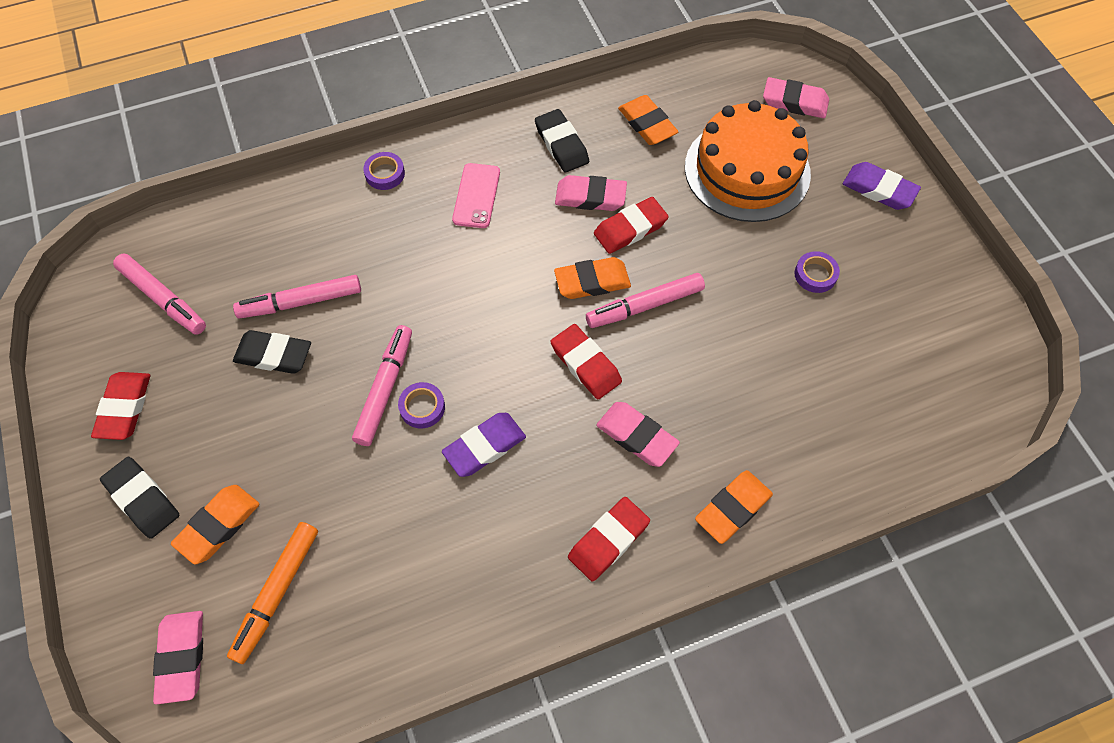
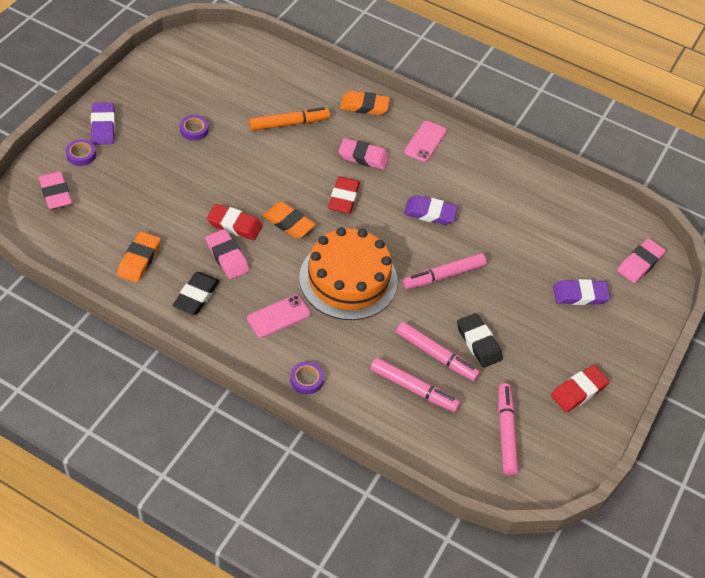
camera: 135 degrees left, 10 degrees down
black eraser [100,457,179,539] -> none
orange eraser [171,485,259,565] -> purple eraser [553,279,610,305]
orange marker [227,522,318,664] -> orange marker moved to [249,107,330,131]
purple tape [398,382,445,428] -> purple tape moved to [66,139,96,166]
red eraser [568,497,650,582] -> pink phone [404,121,447,162]
pink marker [586,273,705,328] -> pink marker moved to [370,358,460,412]
pink eraser [596,402,680,467] -> pink eraser turned 75 degrees counterclockwise [339,138,390,170]
orange cake [685,100,811,222] -> orange cake moved to [299,227,398,320]

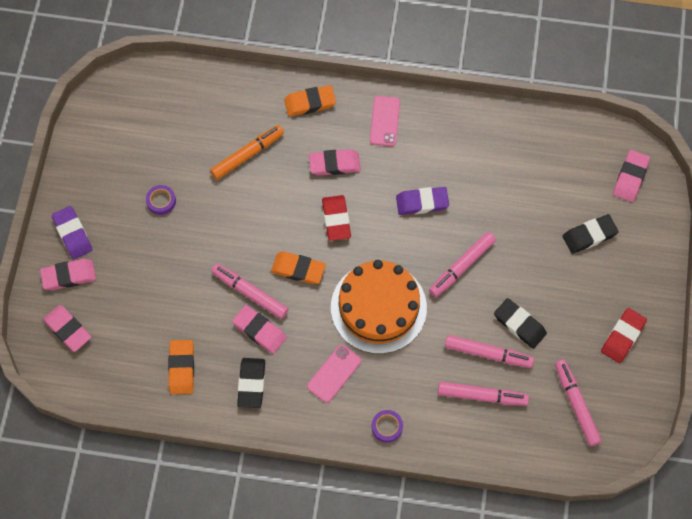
camera: 15 degrees left, 15 degrees up
purple tape [66,139,96,166] -> pink eraser [40,259,96,290]
red eraser [207,204,263,240] -> pink marker [211,264,288,319]
purple eraser [553,279,610,305] -> black eraser [563,214,619,254]

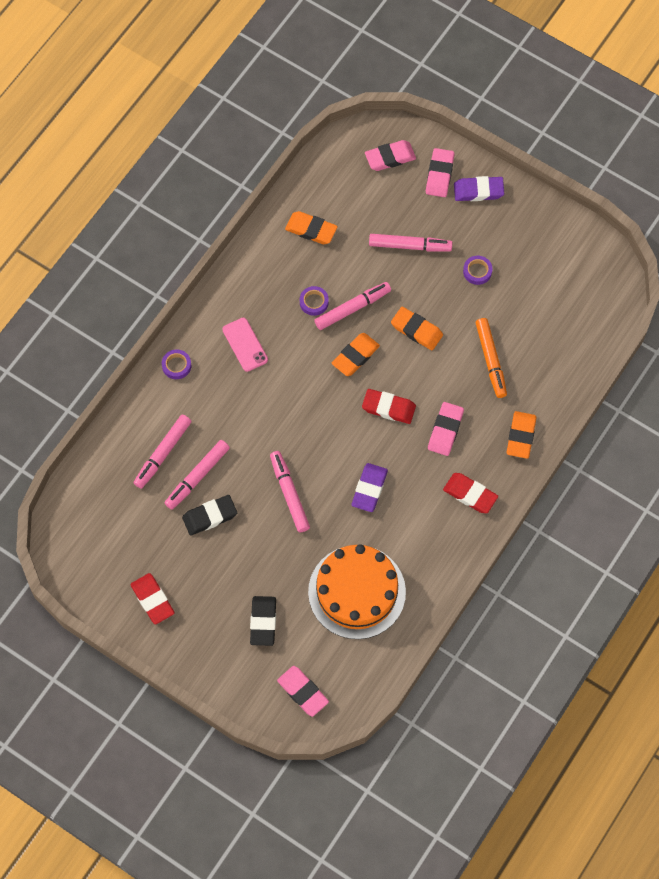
camera: 115 degrees right, 0 degrees up
pink eraser [232,305,287,354] -> purple tape [300,286,329,316]
black eraser [237,358,265,408] -> none
orange cake [331,260,427,354] -> orange cake moved to [308,544,406,639]
pink phone [370,96,400,146] -> red eraser [443,473,498,513]
pink marker [555,360,602,446] -> pink marker moved to [369,234,453,251]
none -> orange eraser [391,307,443,350]

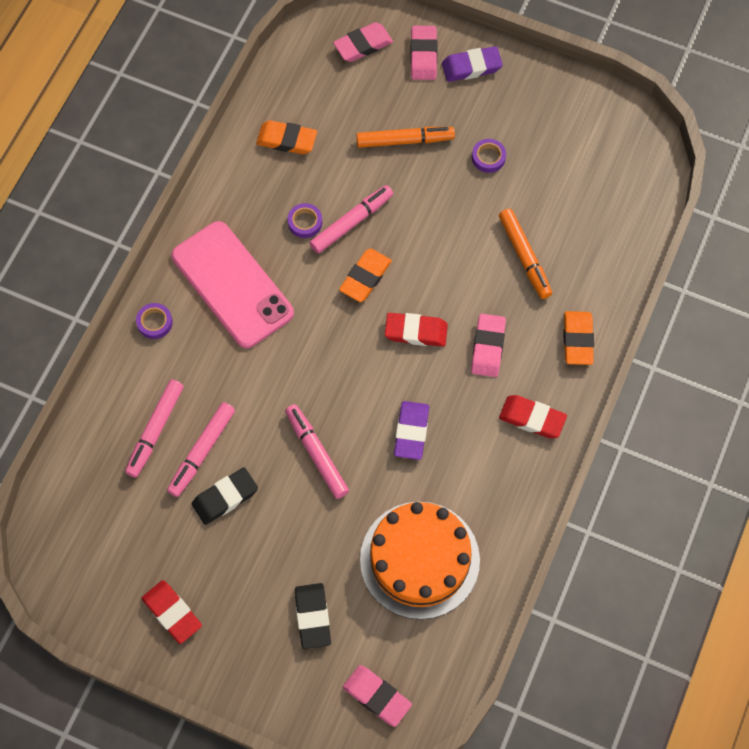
camera: 10 degrees left, 0 degrees up
pink phone [222,318,268,372] -> pink phone [172,221,294,348], size x2.02
pink marker [369,234,453,251] -> orange marker [356,127,455,148]
orange eraser [391,307,443,350] -> none

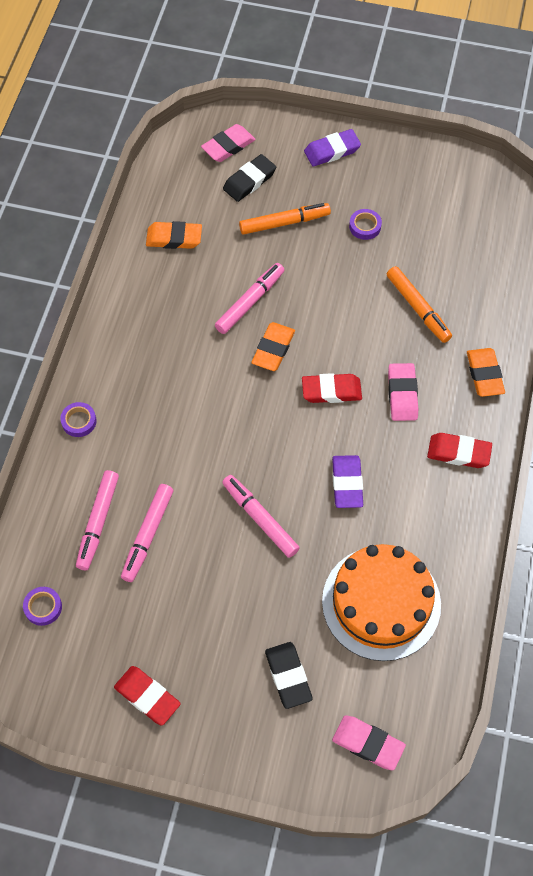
camera: 10 degrees left, 5 degrees down
pink phone [172,221,294,348] -> none
black eraser [192,467,258,525] -> black eraser moved to [223,154,276,202]
purple tape [288,203,322,238] -> purple tape moved to [23,587,62,626]
pink eraser [410,26,437,80] -> none

